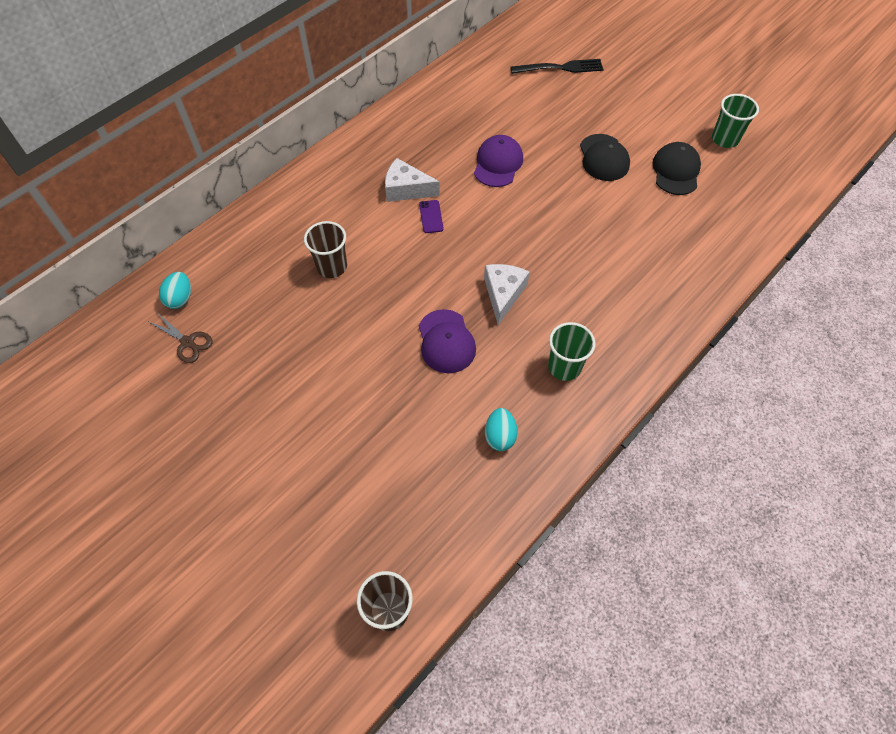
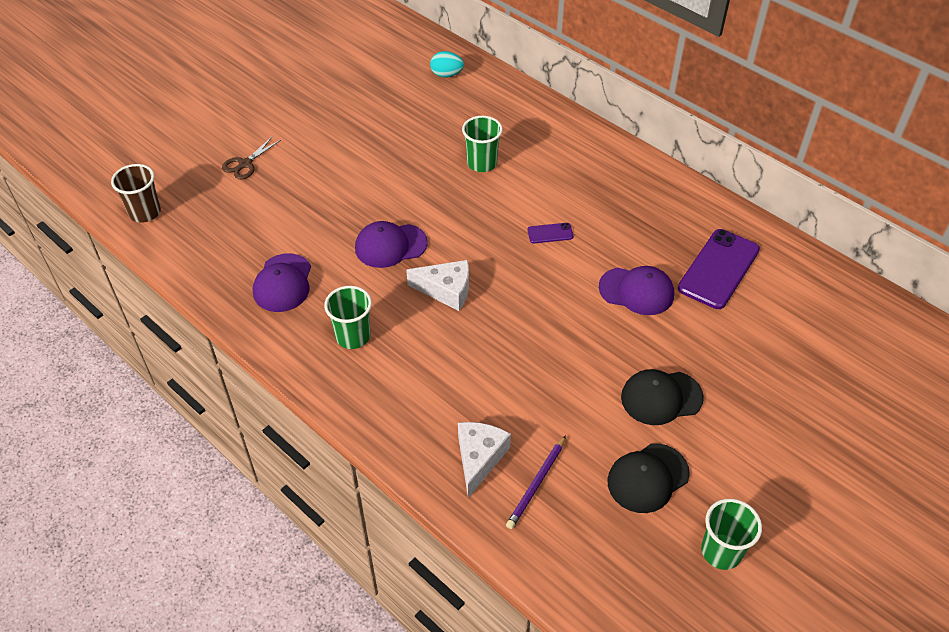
camera: 90 degrees right, 10 degrees down
brown scissors [149,315,213,363] -> brown scissors moved to [222,136,281,180]
brown cup [304,221,347,278] -> green cup [462,116,503,172]
white cheese [385,158,440,202] -> white cheese moved to [458,422,511,498]
turquoise egg [485,408,518,451] -> purple cap [253,253,311,312]
black fork [511,59,604,74] -> none
black cap [652,142,701,195] -> black cap turned 135 degrees clockwise [607,443,690,513]
none -> purple pencil [506,435,566,529]
none -> purple phone [678,229,760,309]

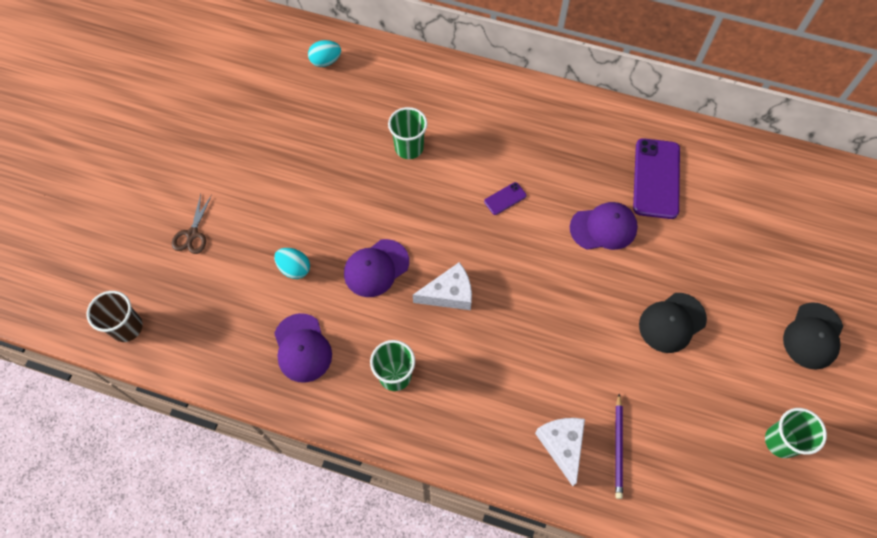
camera: 25 degrees left, 15 degrees up
black cap [607,443,690,513] -> black cap moved to [783,302,843,370]
none -> turquoise egg [274,248,310,279]

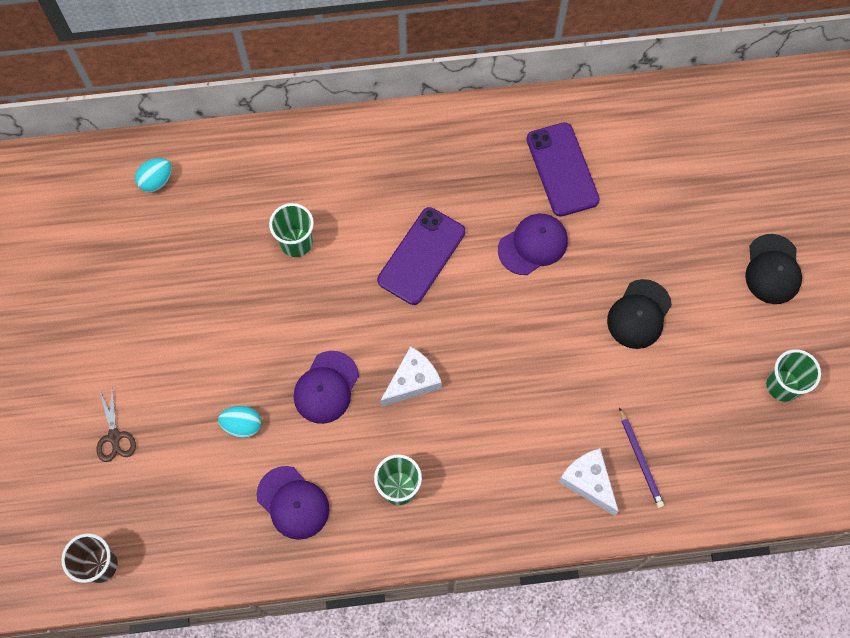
camera: 25 degrees left, 5 degrees up
purple phone [484,182,527,215] -> purple phone [377,207,465,305], size x2.18

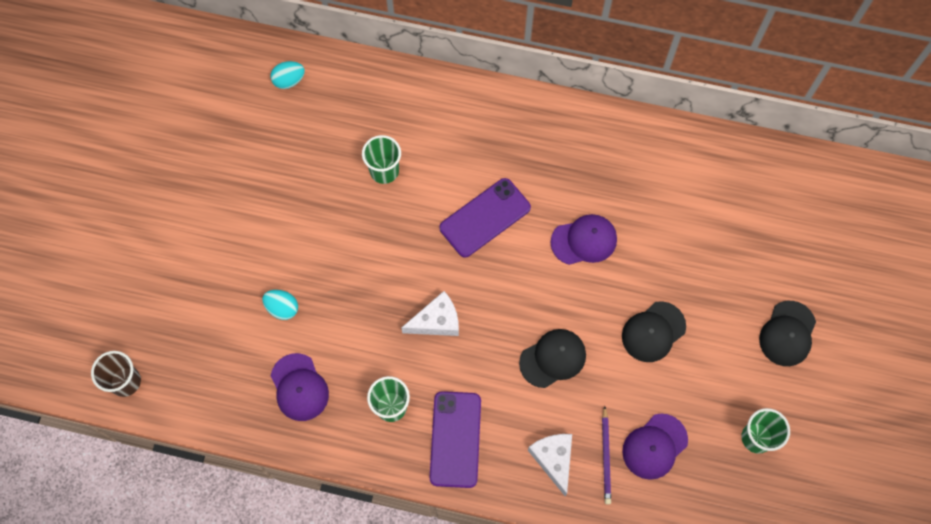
camera: 20 degrees right, 0 degrees up
brown scissors [96,387,136,462] -> none
purple cap [293,351,359,424] -> purple cap moved to [622,414,688,480]
purple phone [526,122,600,217] -> purple phone moved to [430,391,481,488]
none -> black cap [519,329,586,388]

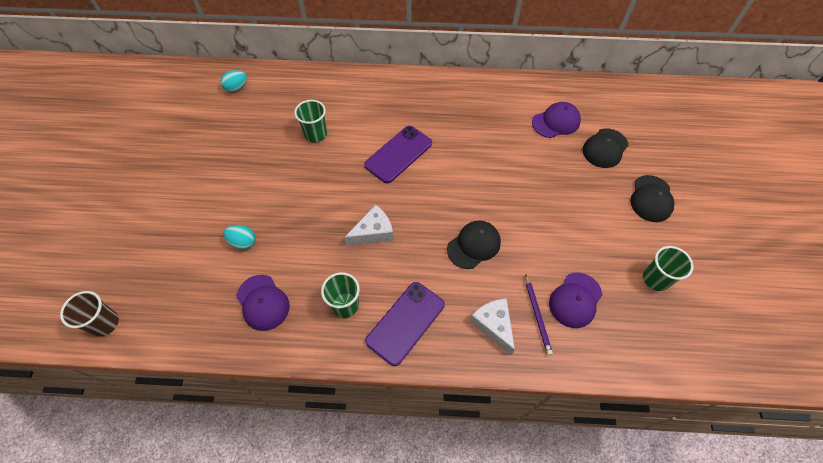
camera: 10 degrees left, 10 degrees down
purple phone [430,391,481,488] -> purple phone turned 45 degrees clockwise [365,282,445,366]
purple cap [550,214,617,265] -> purple cap moved to [532,102,581,138]
black cap [622,301,686,362] -> black cap moved to [583,128,628,168]

